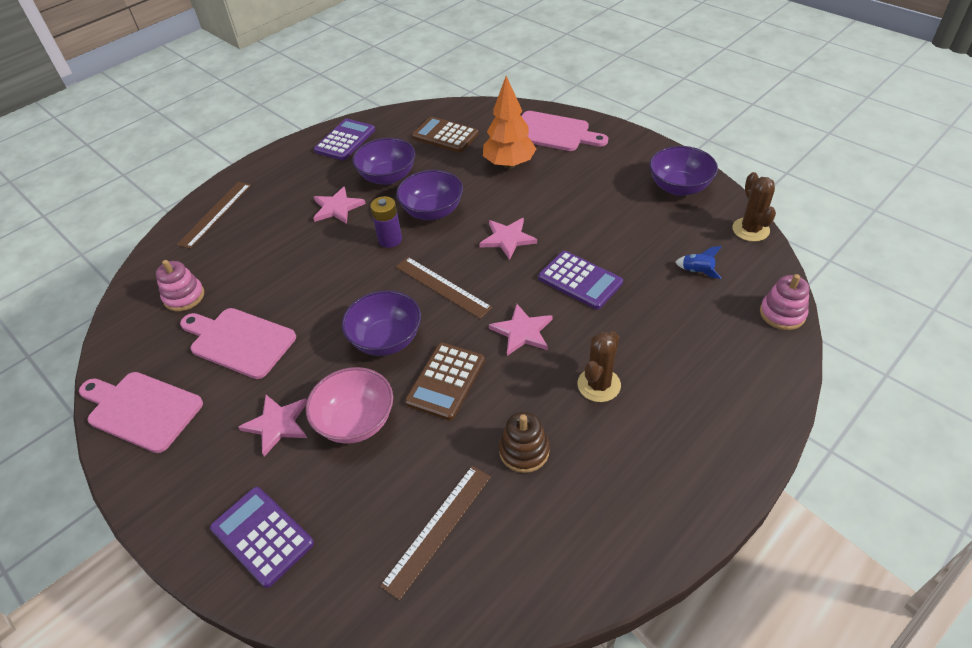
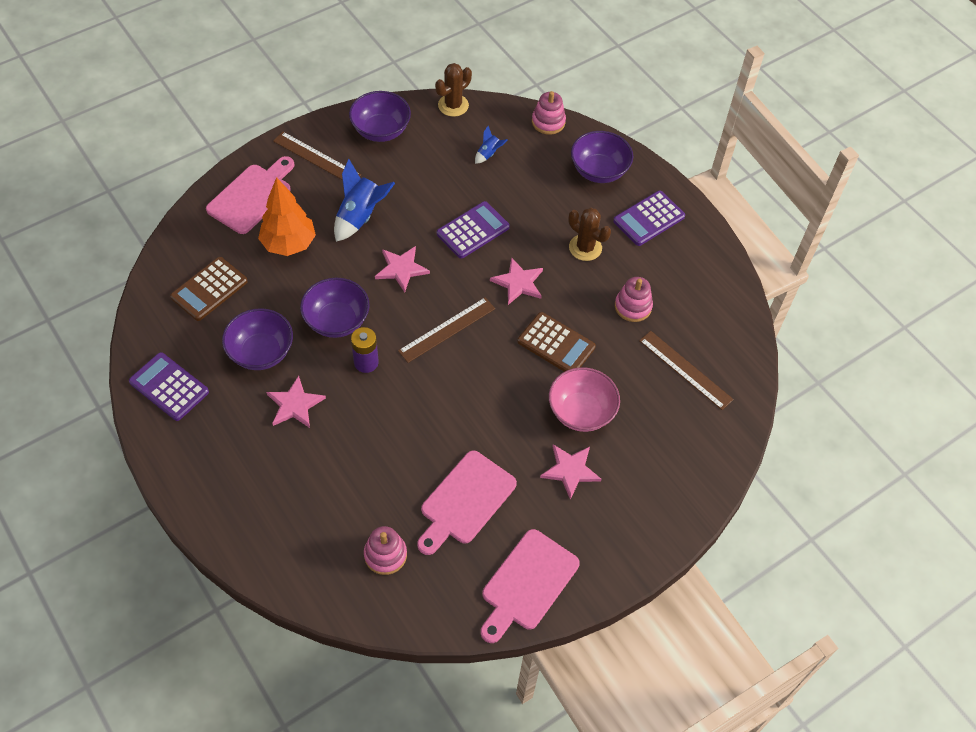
camera: 85 degrees left, 10 degrees up
brown ruler [177,182,251,249] -> brown ruler moved to [273,132,361,180]
purple calculator [210,487,314,588] -> purple calculator moved to [613,191,685,246]
purple bowl [342,290,421,356] -> purple bowl moved to [571,131,633,183]
brown stacking toy [499,411,550,473] -> pink stacking toy [615,277,653,322]
brown cactus [732,172,776,242] -> brown cactus turned 45 degrees counterclockwise [435,63,472,117]
none -> blue rocket [334,159,395,242]

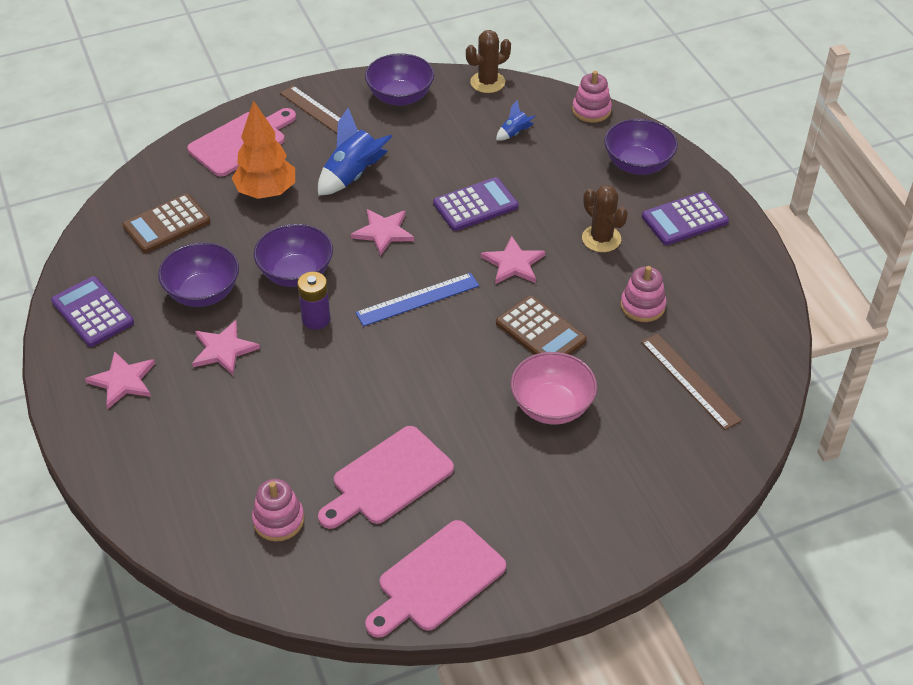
camera: 15 degrees right, 10 degrees down
brown ruler [398,298,495,363] -> blue ruler [355,273,479,326]
pink star [540,444,602,499] -> pink star moved to [85,351,155,409]

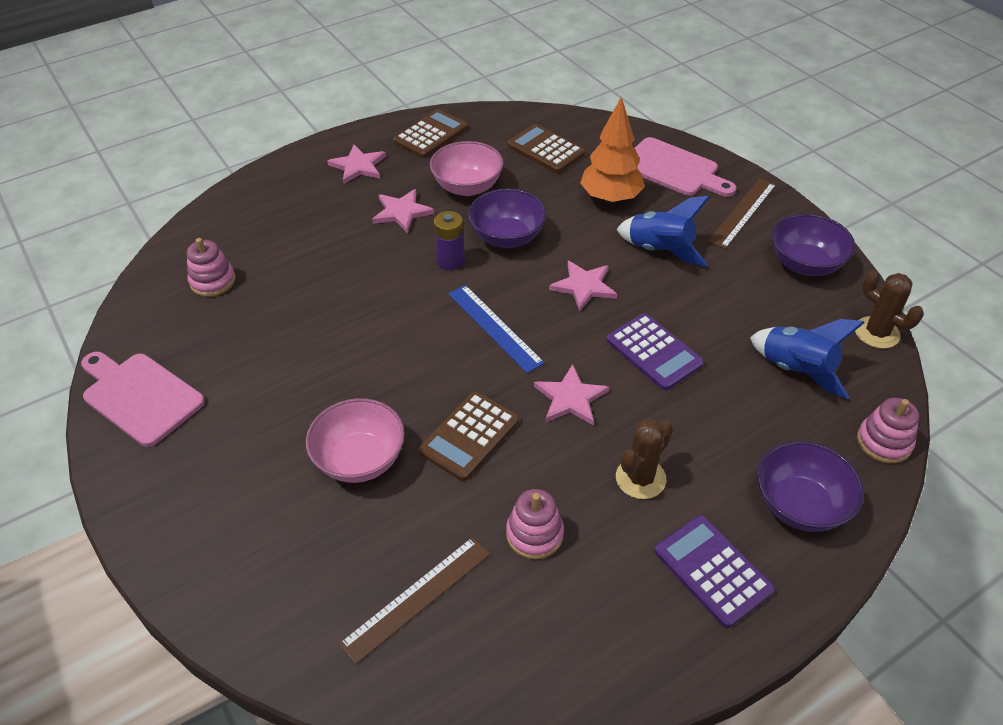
camera: 80 degrees right, 0 degrees up
purple calculator [51,276,134,347] -> brown calculator [393,109,468,158]
purple bowl [158,242,239,307] -> pink bowl [430,141,503,196]
pink cutting board [318,426,454,529] -> none
blue rocket [496,100,536,140] -> blue rocket [750,319,865,399], size x1.97

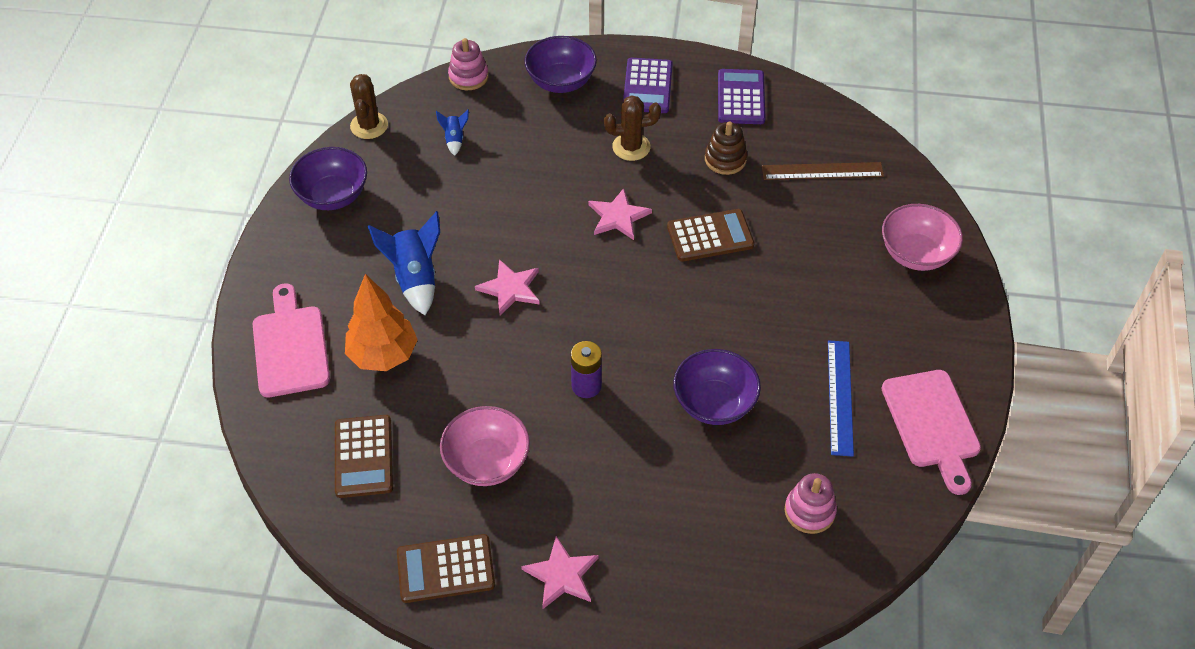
camera: 140 degrees left, 5 degrees up
pink bowl [306,398,405,483] -> pink bowl moved to [882,204,963,271]
pink star [372,189,435,233] -> none
blue ruler [448,285,545,373] -> blue ruler moved to [828,340,854,457]
purple bowl [468,189,546,248] -> purple bowl moved to [673,349,761,425]
pink stacking toy [506,489,564,559] -> brown stacking toy [705,121,747,175]
purple calculator [606,313,704,391] -> purple calculator moved to [718,69,766,124]
brown ruler [708,178,776,249] -> none
blue rocket [750,319,865,399] -> blue rocket [436,109,469,156], size x0.51

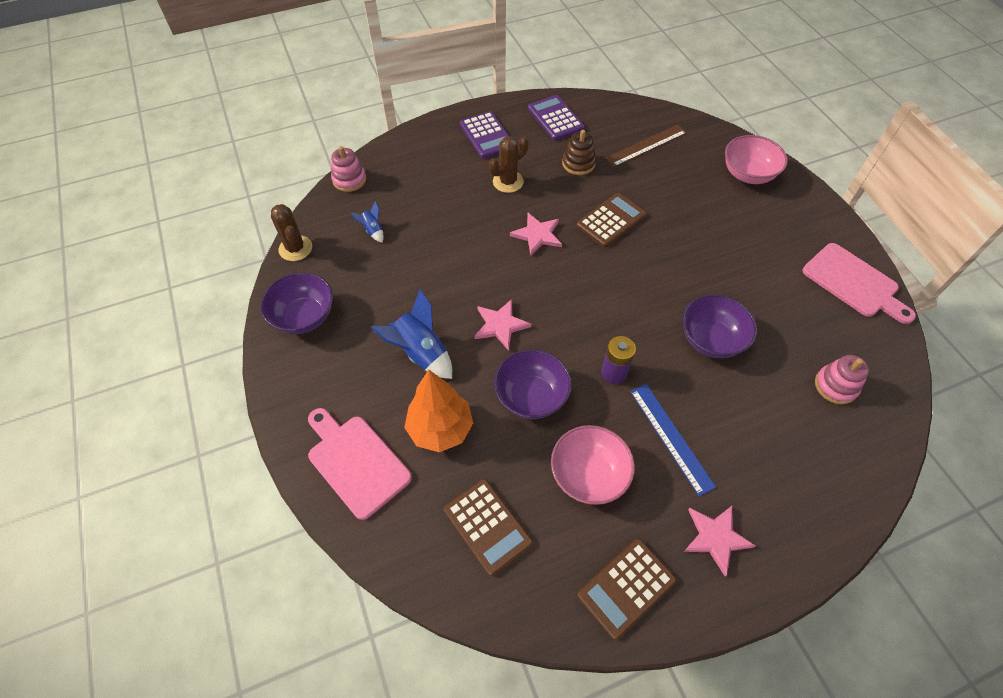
camera: 30 degrees left, 5 degrees up
purple bowl [524,36,597,93] -> purple bowl moved to [494,349,572,419]
blue ruler [828,340,854,457] -> blue ruler moved to [630,384,716,496]

